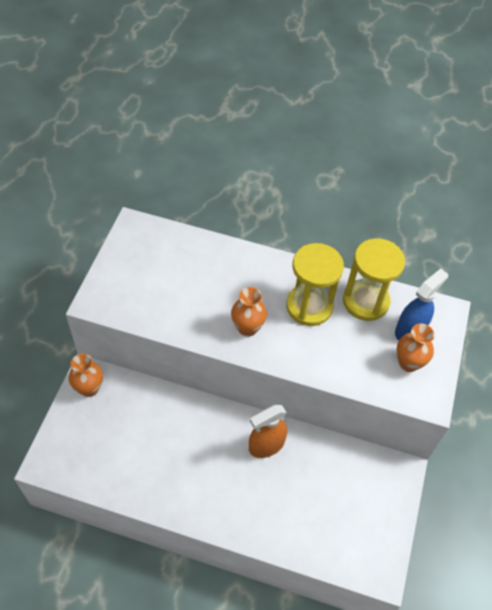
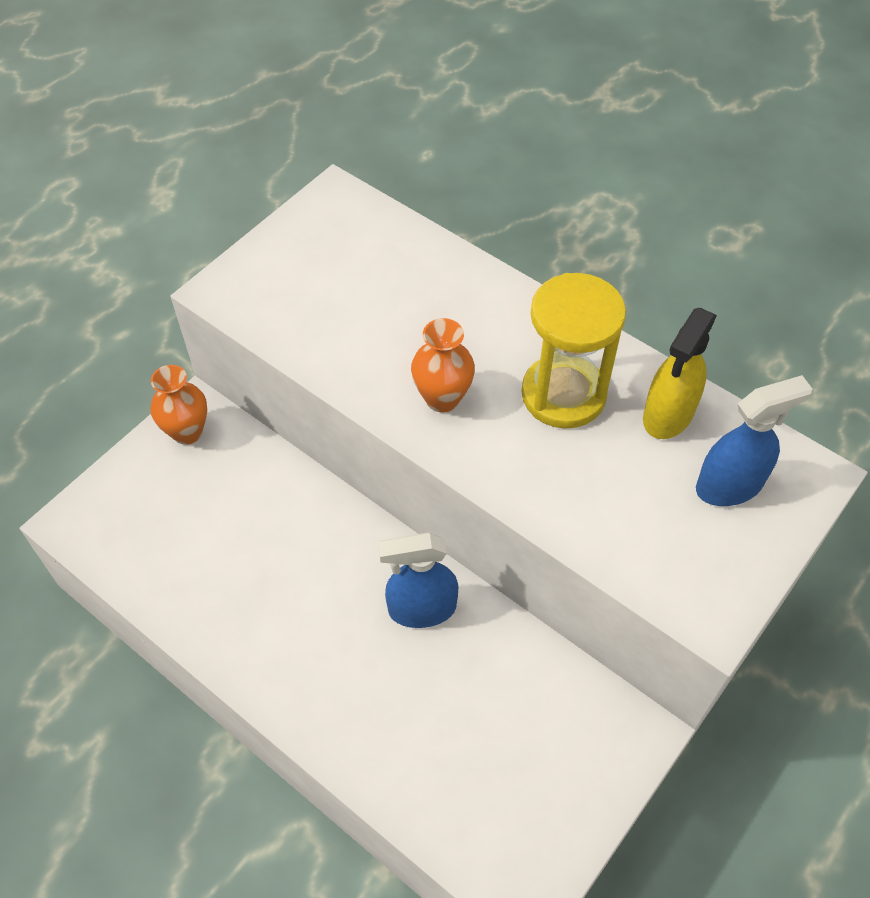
camera: 25 degrees right, 0 degrees up
orange spray bottle [249,405,287,458] -> blue spray bottle [378,532,458,628]
yellow hourglass [343,238,405,321] -> yellow spray bottle [643,308,717,439]
orange vase [396,323,435,372] -> none

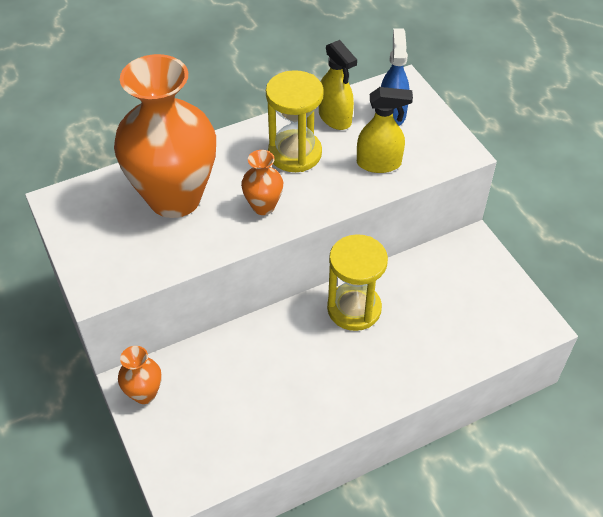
camera: 65 degrees left, 5 degrees down
blue spray bottle [378,532,458,628] -> yellow hourglass [327,234,388,331]
none -> orange vase [114,54,216,218]
none -> yellow spray bottle [357,87,413,173]

